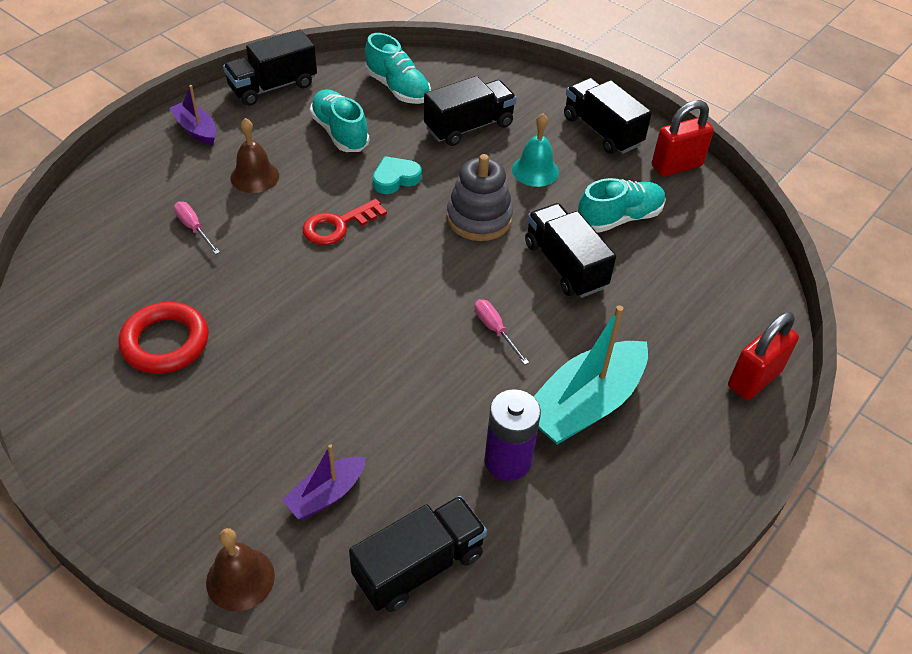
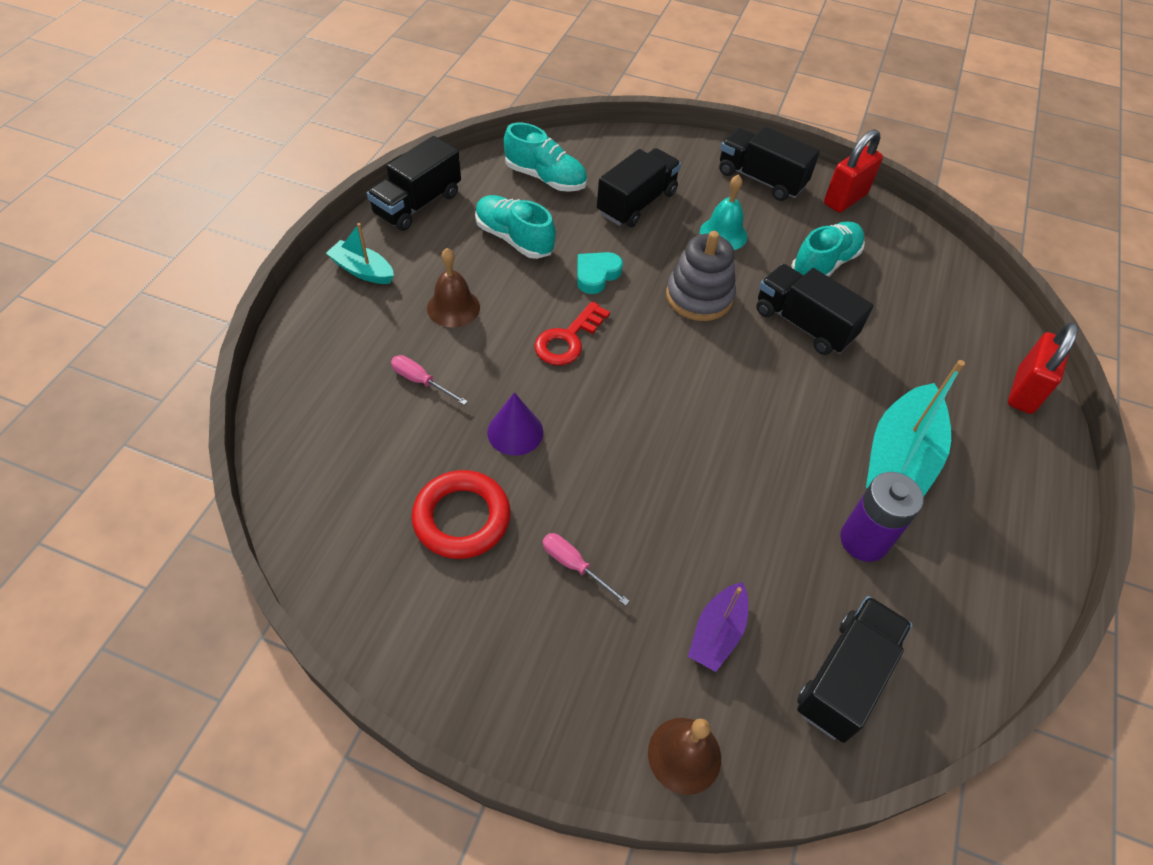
camera: 20 degrees left, 5 degrees up
purple boat [170,85,216,145] -> turquoise boat [326,223,394,284]
pink screwdriver [475,299,529,365] -> pink screwdriver moved to [542,533,629,606]
none -> purple cone [487,392,543,456]

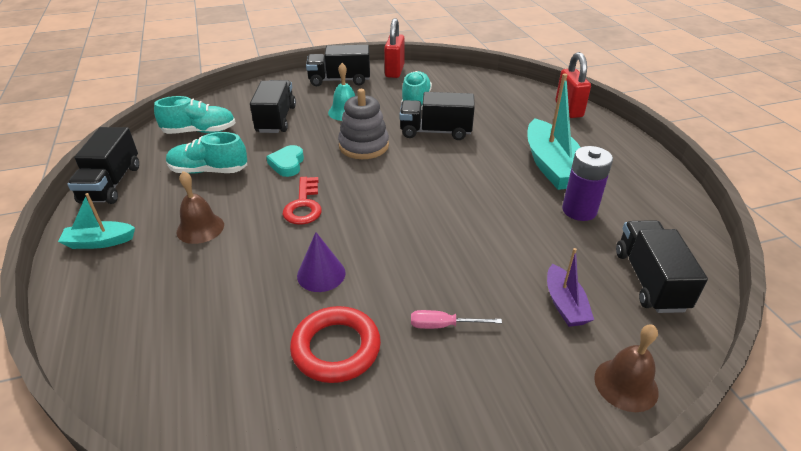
camera: 35 degrees left, 15 degrees down
pink screwdriver [391,355,468,405] -> none

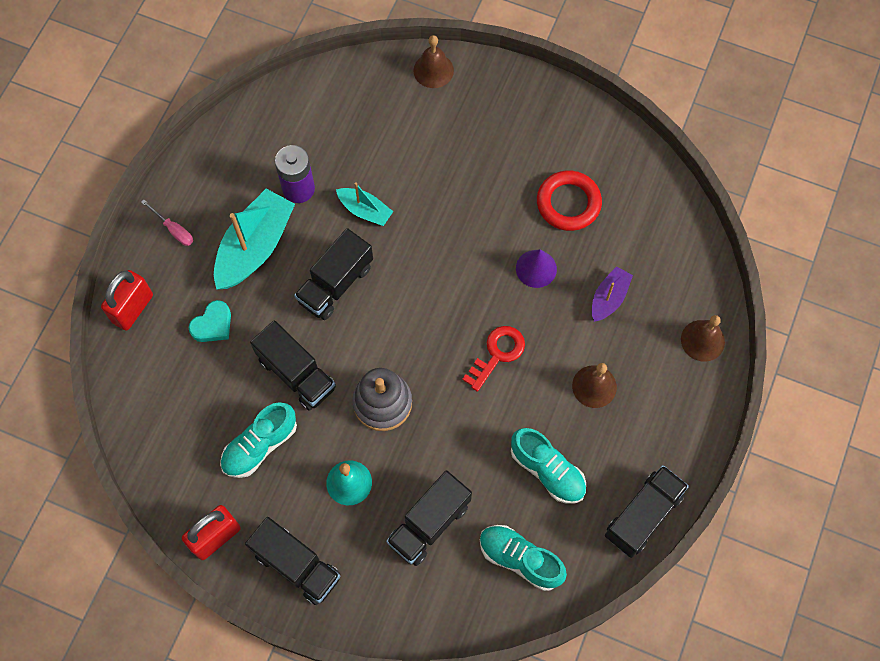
camera: 140 degrees left, 30 degrees up
turquoise boat [58,193,135,249] -> turquoise boat moved to [336,182,394,226]
turquoise heart [266,145,304,177] -> turquoise heart moved to [189,300,231,342]
pink screwdriver [411,310,502,329] -> pink screwdriver moved to [141,200,193,246]
purple boat [547,248,594,327] -> purple boat moved to [592,266,633,322]
black truck [616,220,708,313] -> black truck moved to [294,228,373,320]
none -> brown bell [681,315,725,362]

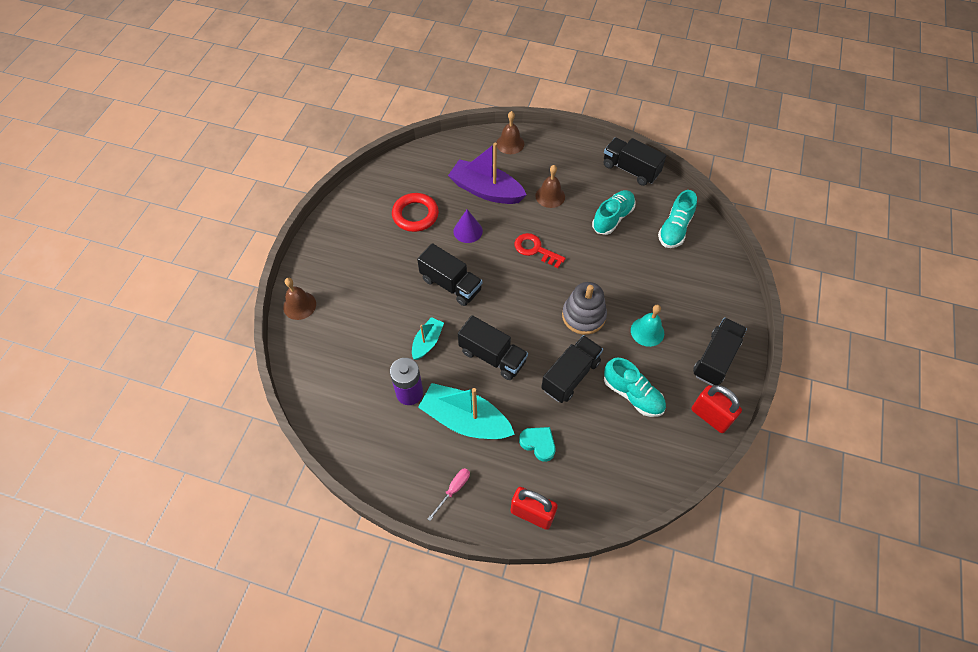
camera: 95 degrees left, 10 degrees down
black truck [386,470,472,566] -> black truck moved to [417,243,482,306]
purple boat [592,266,633,322] -> purple boat [448,143,527,204], size x1.84

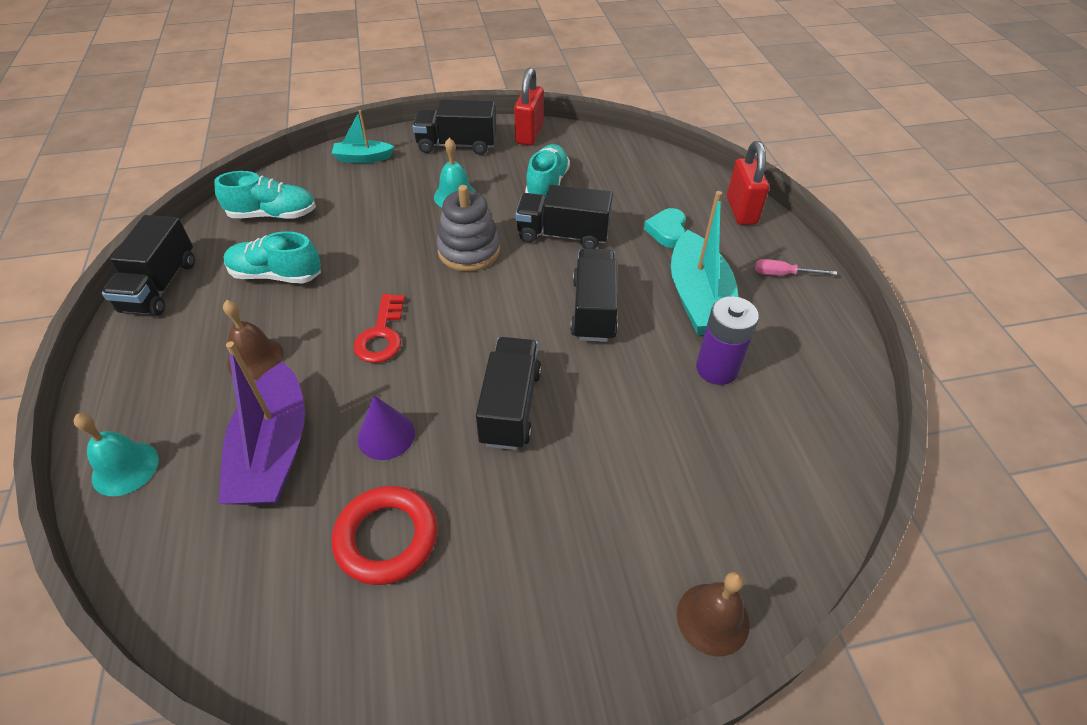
camera: 120 degrees left, 10 degrees down
turquoise boat [412,317,444,360] -> turquoise boat moved to [332,110,394,163]
brown bell [496,111,524,154] -> turquoise bell [74,413,159,496]

